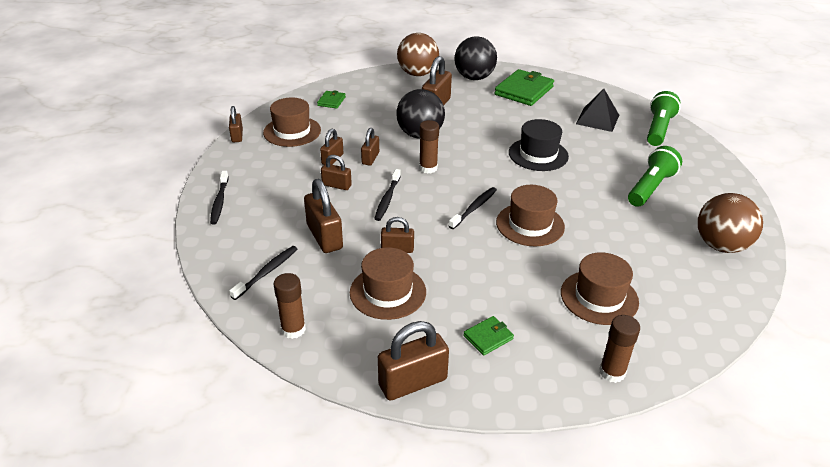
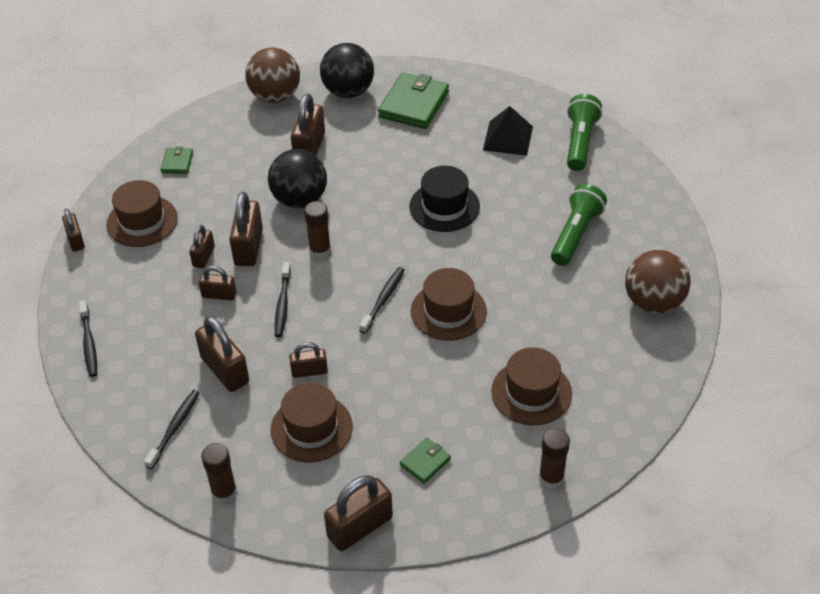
camera: 10 degrees left, 10 degrees up
brown padlock [361,128,379,166] -> brown padlock [229,192,263,266], size x1.70

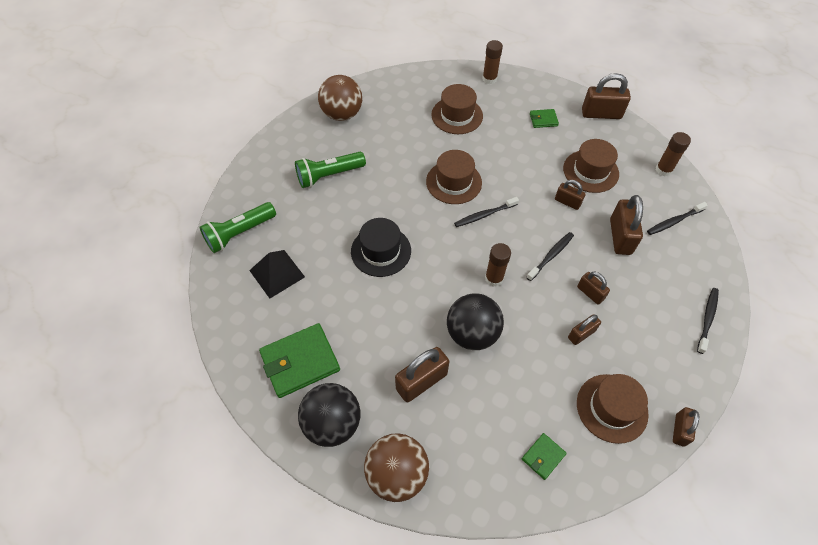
camera: 140 degrees left, 10 degrees up
brown padlock [229,192,263,266] -> none

